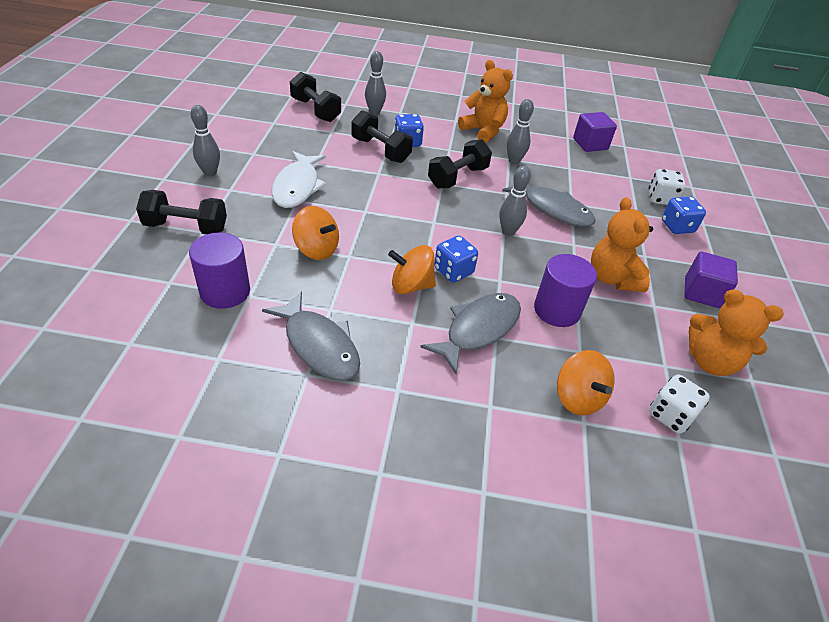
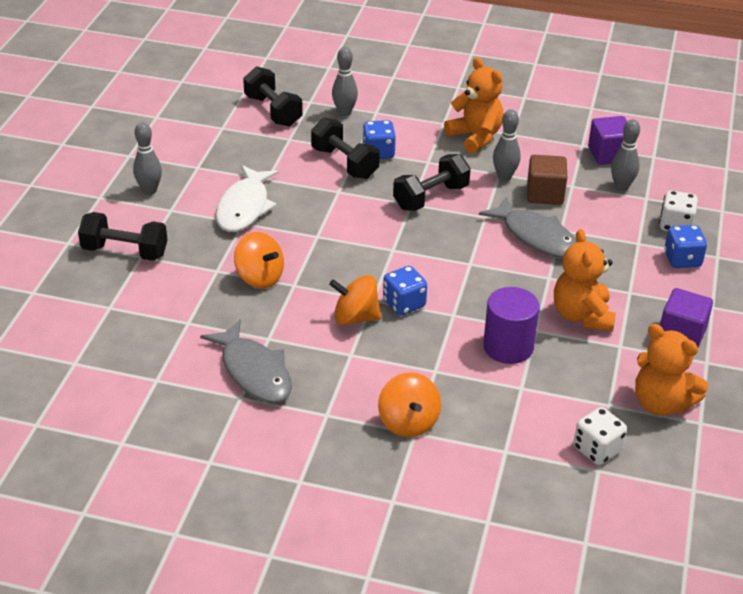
camera: 10 degrees right, 5 degrees down
purple cylinder [189,232,250,309] -> none
grey fish [421,293,521,374] -> none
grey bowling pin [499,166,531,236] -> grey bowling pin moved to [611,119,640,191]
orange spinning top [557,350,615,415] -> orange spinning top moved to [378,372,441,437]
none -> brown cube [527,155,567,205]

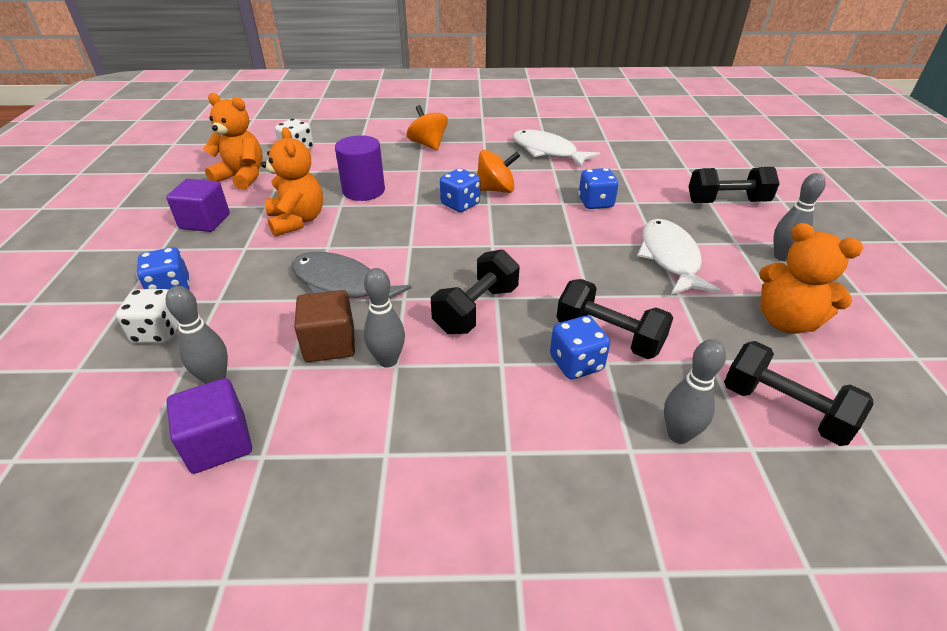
camera: 165 degrees right, 0 degrees up
grey fish [200,319,292,403] -> white fish [512,129,600,167]
orange spinning top [234,232,284,289] -> blue dice [578,168,619,209]
orange teddy bear [444,58,504,154] -> orange teddy bear moved to [759,223,863,334]

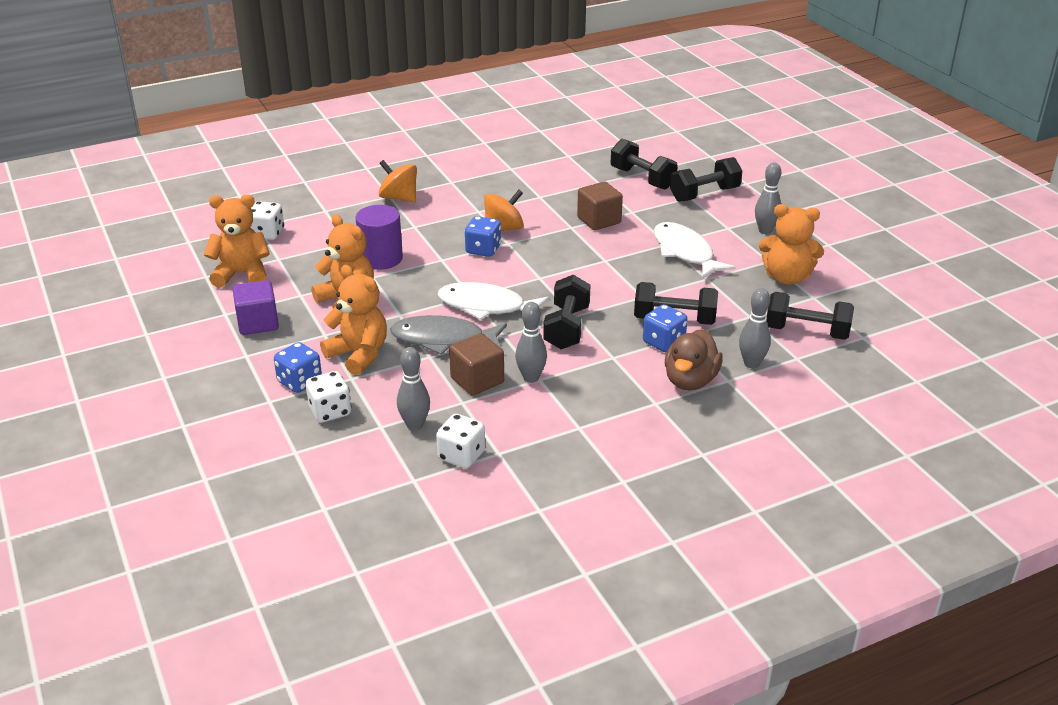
camera: 25 degrees left, 5 degrees down
purple cube [166,378,252,474] -> white dice [436,414,485,468]
white fish [512,129,600,167] -> white fish moved to [438,282,550,320]
blue dice [578,168,619,209] -> brown cube [577,182,623,230]
none -> orange teddy bear [320,265,387,375]
none -> black dumbbell [611,139,677,189]
none -> brown duck [665,329,723,391]

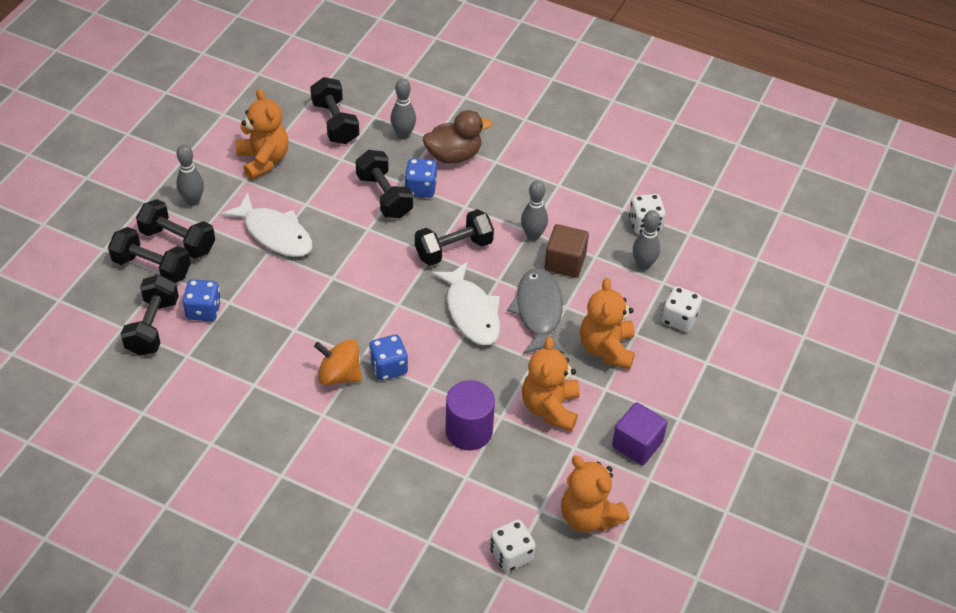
camera: 130 degrees left, 15 degrees up
blue dice [274,342,322,393] -> blue dice moved to [182,279,221,321]
orange spinning top [379,160,417,202] -> none
grey fish [390,315,507,355] -> grey fish turned 150 degrees counterclockwise [507,268,564,354]
brown cube [577,182,623,230] -> none
white fish [654,222,736,279] -> white fish turned 75 degrees counterclockwise [220,193,313,257]
none -> black dumbbell [136,199,215,259]

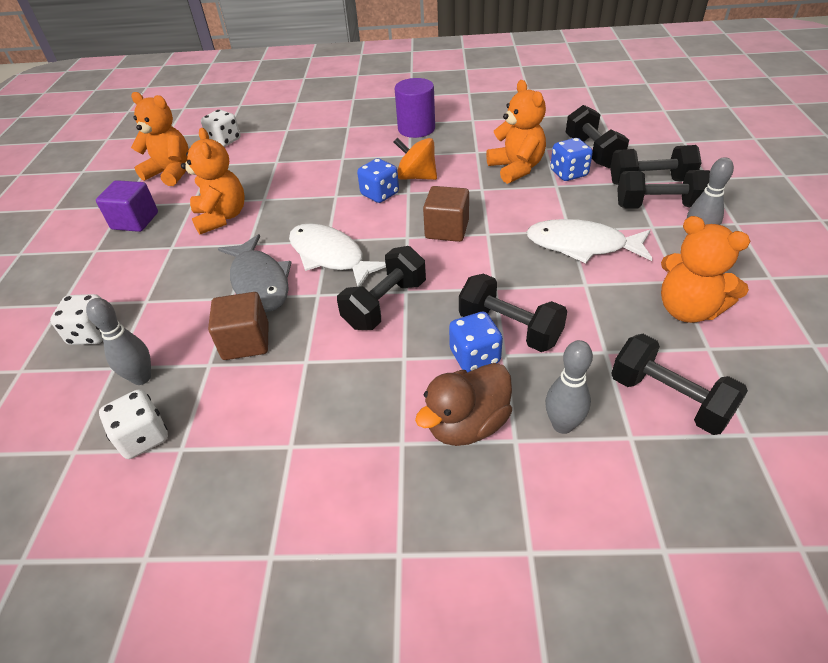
camera: 160 degrees right, 5 degrees down
orange spinning top [314,339,362,385] -> orange spinning top turned 150 degrees counterclockwise [394,138,437,180]
purple cylinder [445,380,495,450] -> purple cylinder moved to [395,78,435,138]
grey bowling pin [521,180,548,241] -> none
orange teddy bear [580,278,635,370] -> orange teddy bear moved to [486,80,546,184]
none -> brown cube [423,186,469,242]

